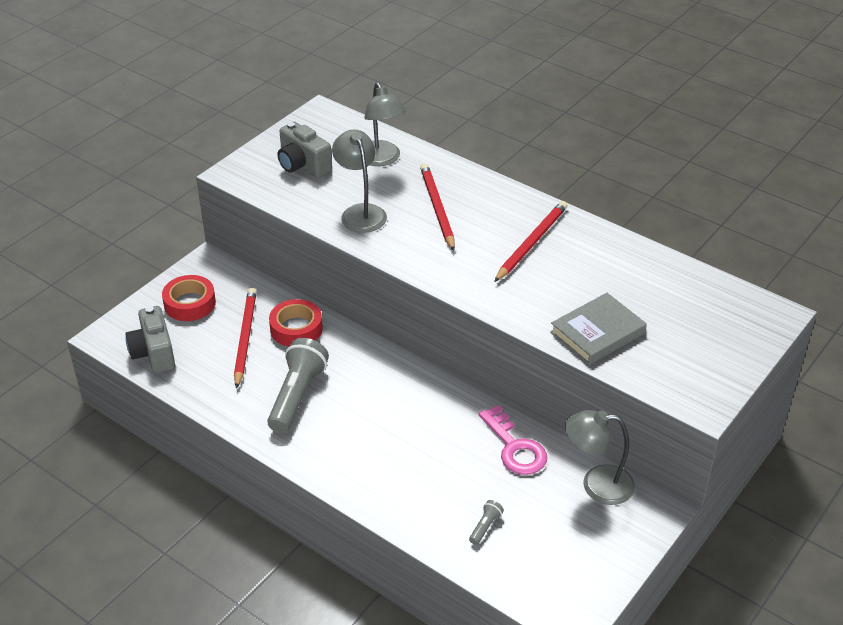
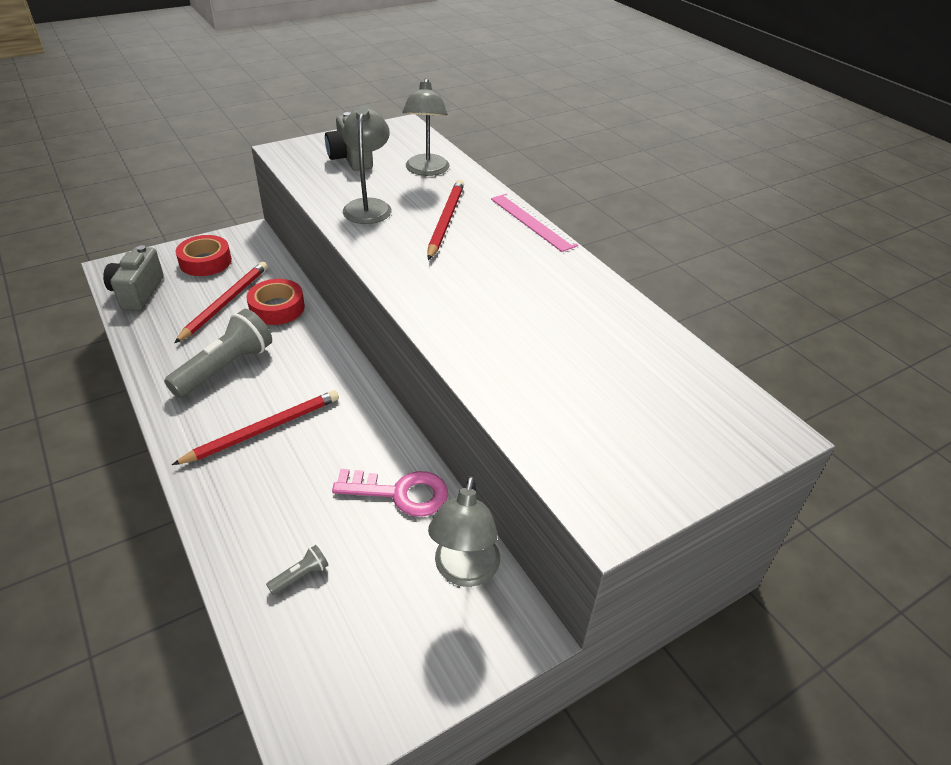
camera: 20 degrees right, 0 degrees up
pink key [478,405,547,475] -> pink key turned 75 degrees counterclockwise [332,469,448,517]
red pencil [494,201,568,282] -> red pencil moved to [172,390,339,465]
grey book [550,293,647,365] -> none
grey lamp [565,410,635,505] -> grey lamp turned 105 degrees counterclockwise [428,476,500,587]
none -> pink ruler [491,193,578,252]

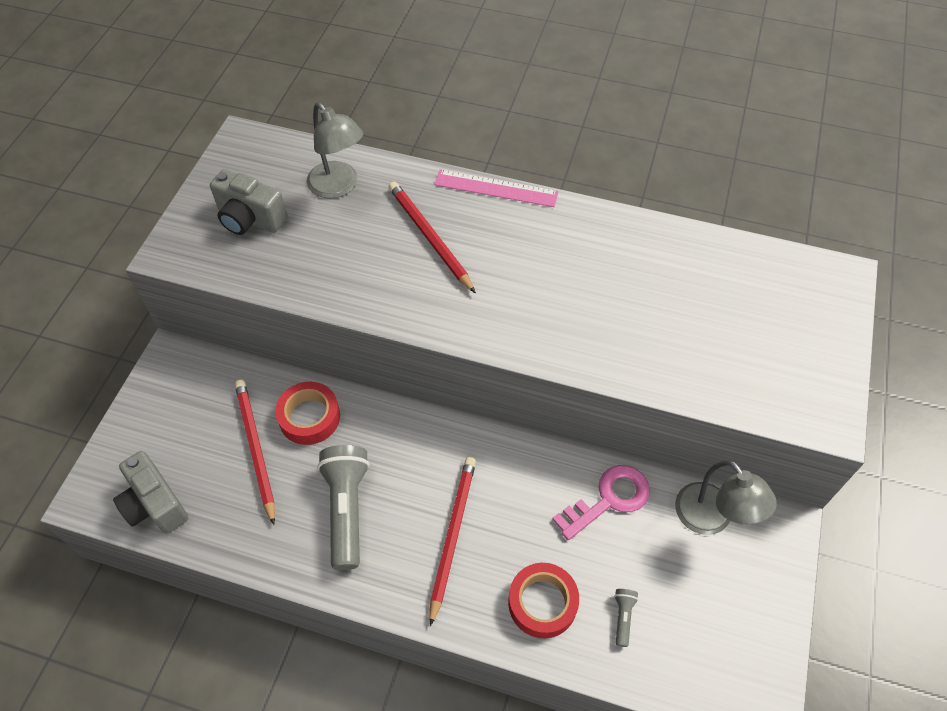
camera: 40 degrees left, 15 degrees up
red tape [176,235,232,276] -> red tape moved to [508,563,579,638]
grey lamp [342,106,392,224] -> none

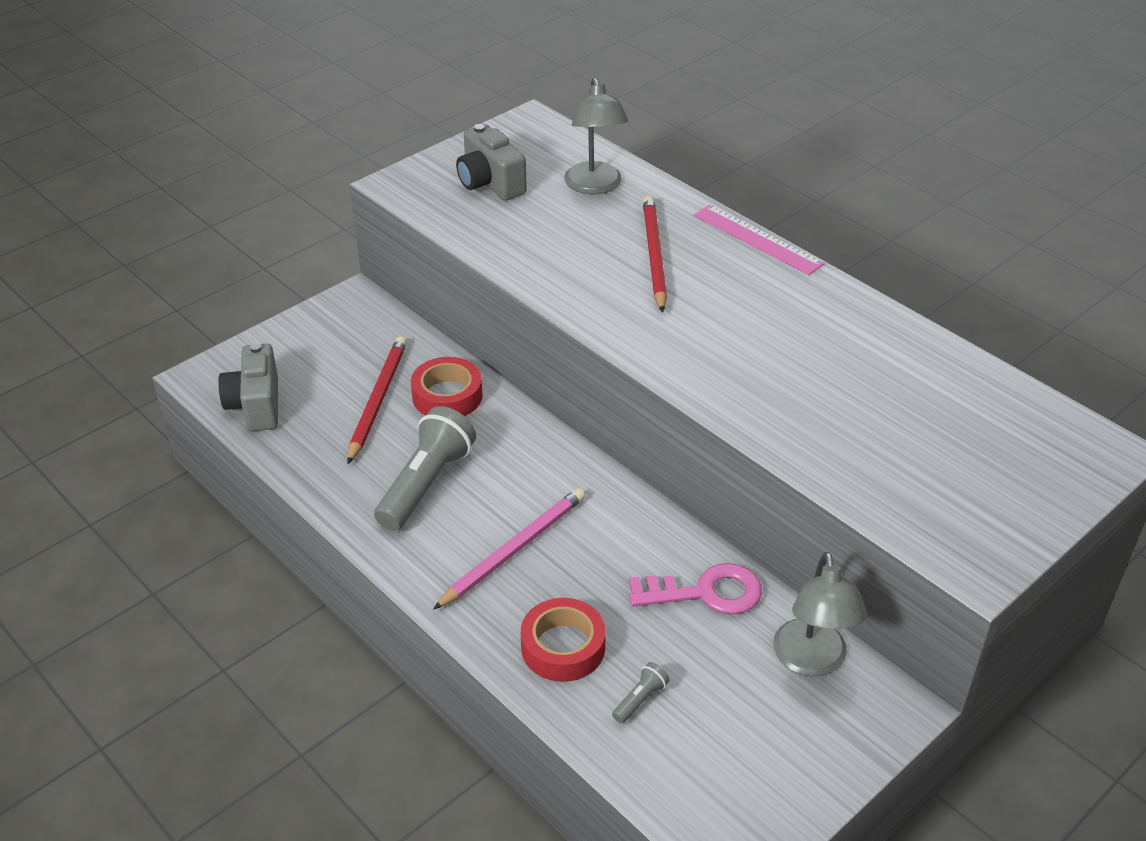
camera: 30 degrees right, 15 degrees down
red pencil [430,457,476,626] -> pink pencil [433,488,585,610]

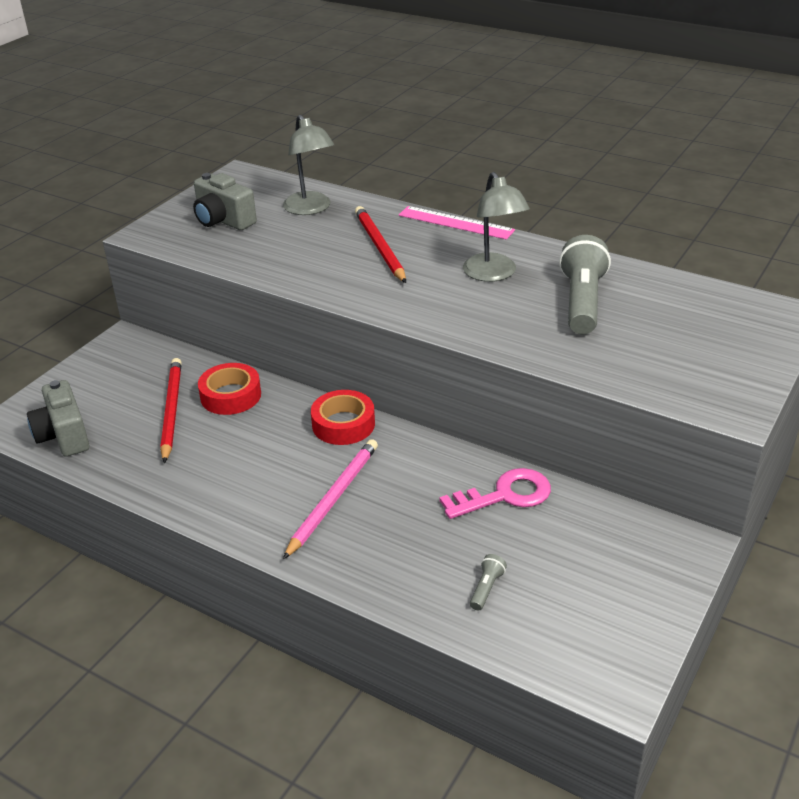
camera: 15 degrees left, 5 degrees down
grey flashlight [374,406,476,531] -> grey flashlight moved to [559,235,611,334]
red tape [521,598,606,682] -> red tape moved to [311,390,375,445]
grey lamp [773,552,867,677] -> grey lamp moved to [463,172,530,282]

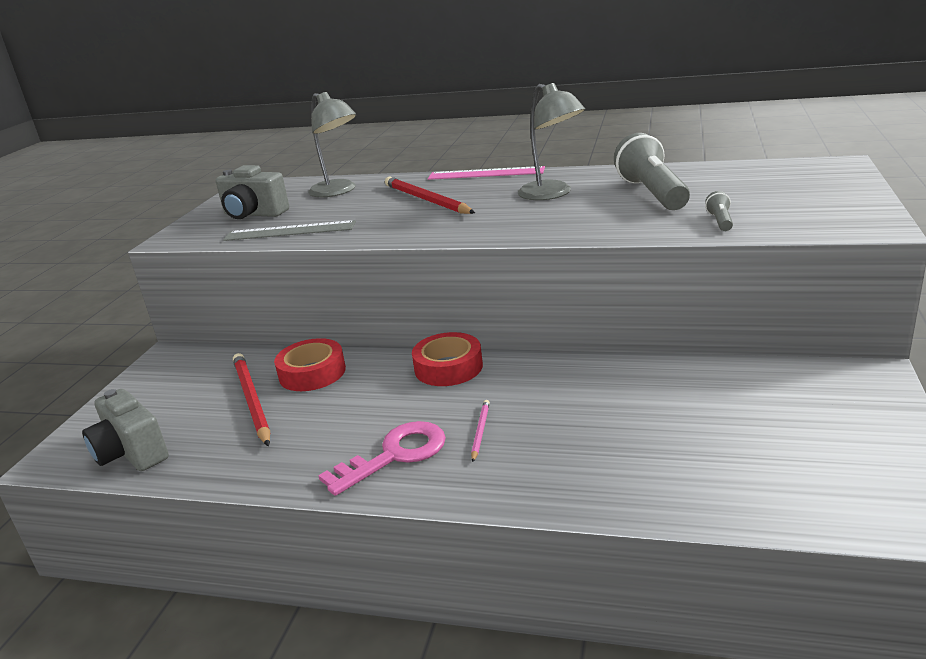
camera: 15 degrees left, 10 degrees down
pink pencil [283,439,378,559] -> pink pencil [471,400,490,462], size x0.48
pink key [439,468,551,519] -> pink key moved to [318,421,446,496]
grey flashlight [470,554,507,611] -> grey flashlight moved to [705,191,733,231]
none -> grey ruler [223,220,356,241]

